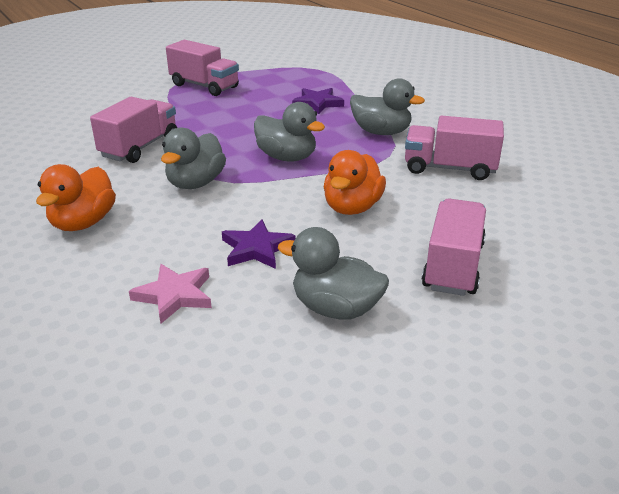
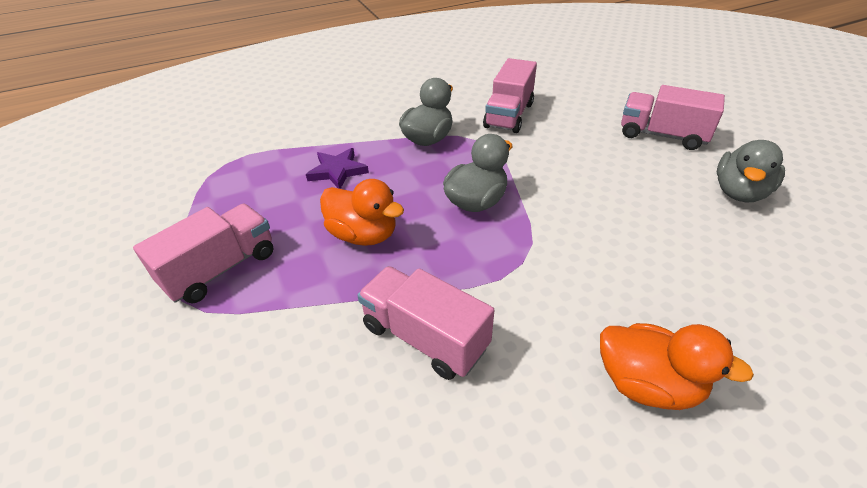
camera: 80 degrees left, 10 degrees up
pink star [129,264,212,324] -> none
grey duck [161,127,226,189] -> none
purple star [222,219,296,269] -> none
orange duck [324,150,386,215] -> orange duck moved to [320,179,404,246]

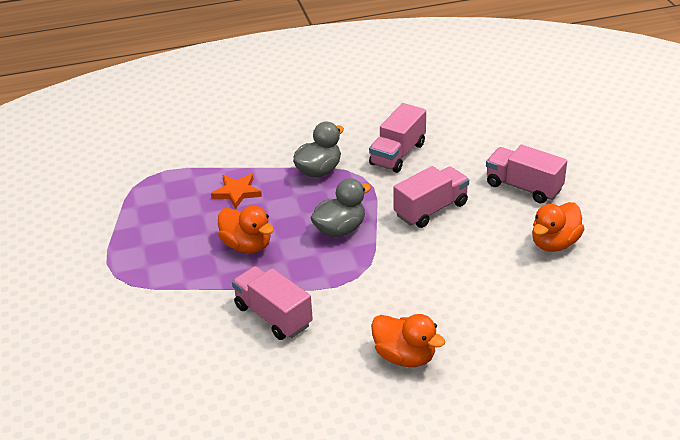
camera: 10 degrees right, 5 degrees down
pink truck [133,204,273,303] -> pink truck moved to [393,166,469,228]
purple star [306,148,369,189] -> orange star [211,174,262,209]
grey duck [717,140,785,203] -> orange duck [532,202,584,252]

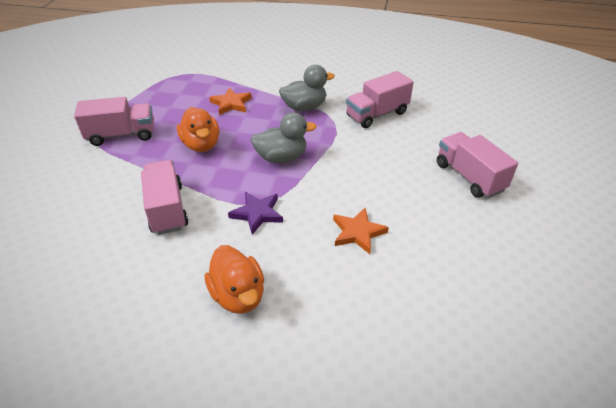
camera: 25 degrees right, 5 degrees up
pink truck [393,166,469,228] -> pink truck moved to [74,97,154,146]
orange duck [532,202,584,252] -> none
none -> purple star [228,192,283,235]
none -> orange star [333,208,389,254]

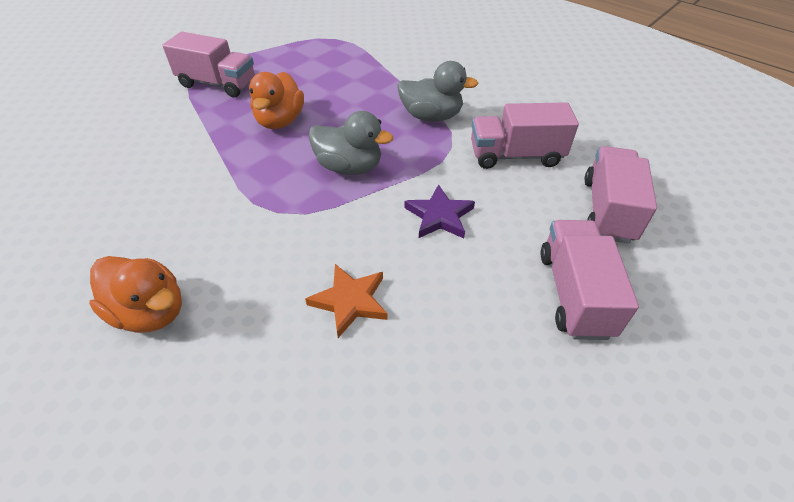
camera: 30 degrees right, 5 degrees up
pink truck [141,160,188,235] -> pink truck moved to [584,146,657,244]
orange duck [205,245,264,314] -> orange duck turned 60 degrees counterclockwise [89,256,182,333]
orange star [209,87,252,115] -> none
purple star [228,192,283,235] -> purple star moved to [404,184,475,238]

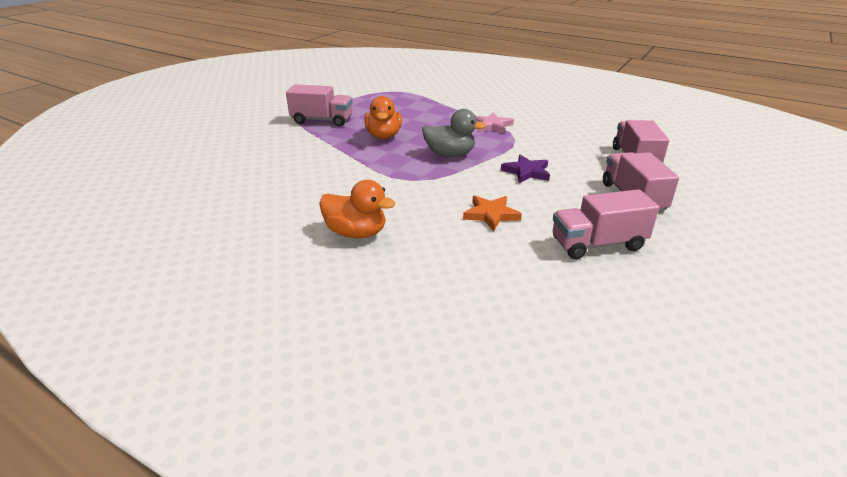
camera: 10 degrees left, 15 degrees down
grey duck [397,61,479,122] -> pink star [476,112,514,134]
pink truck [471,102,579,169] -> pink truck moved to [553,189,659,259]

